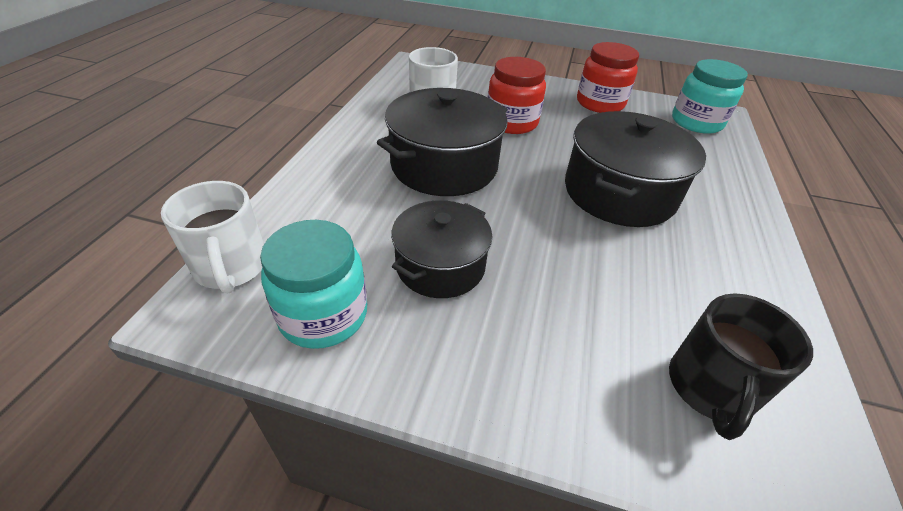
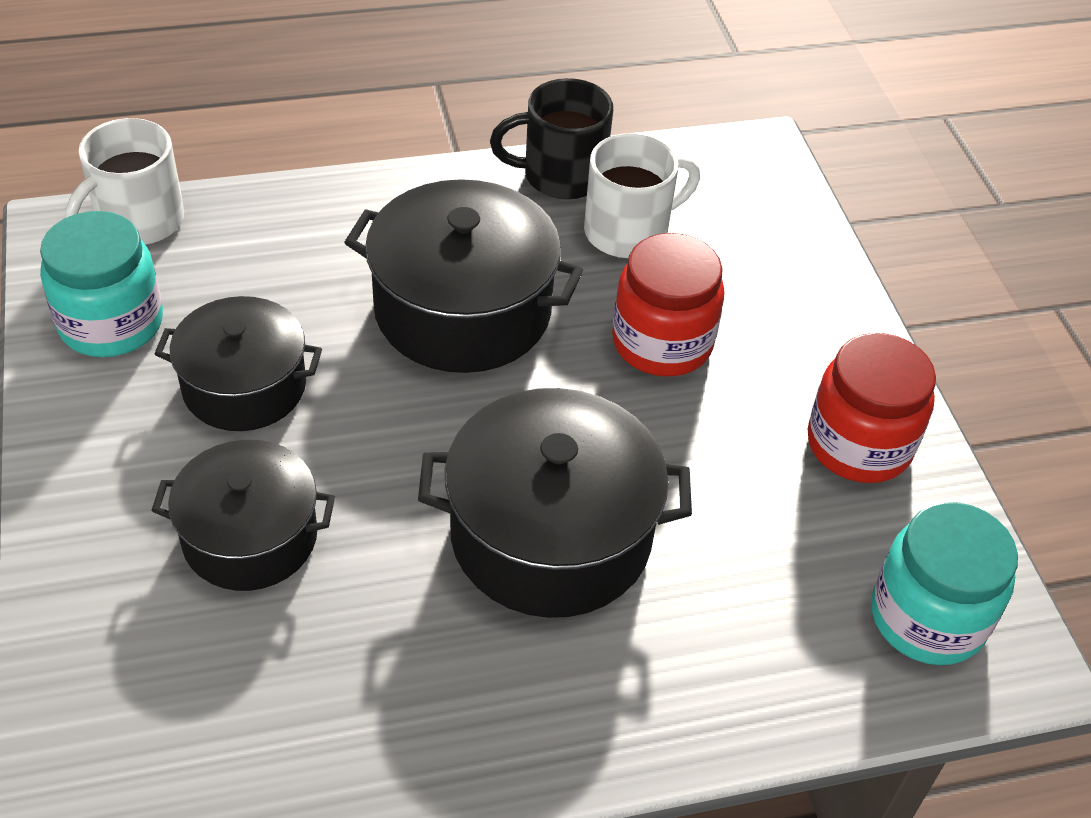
camera: 60 degrees right, 5 degrees up
black mug [669,293,813,440] -> black mug moved to [490,78,613,200]
none -> black pot [151,440,335,591]

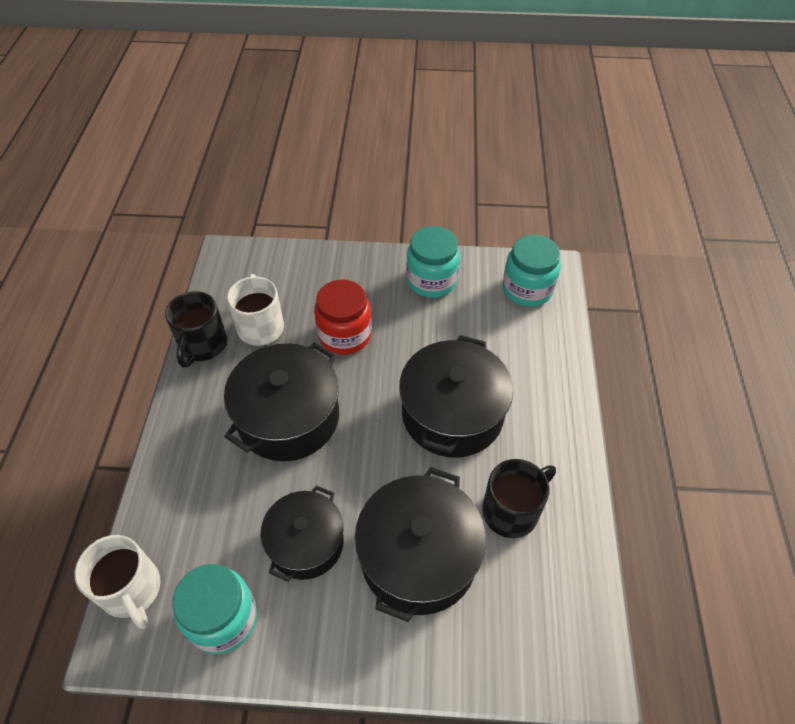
camera: 70 degrees left, 5 degrees up
black pot [151,440,335,591] -> black pot [355,467,486,622], size x1.53
red jar [808,333,936,483] -> turquoise jar [406,226,460,298]
none -> black mug [482,459,556,538]

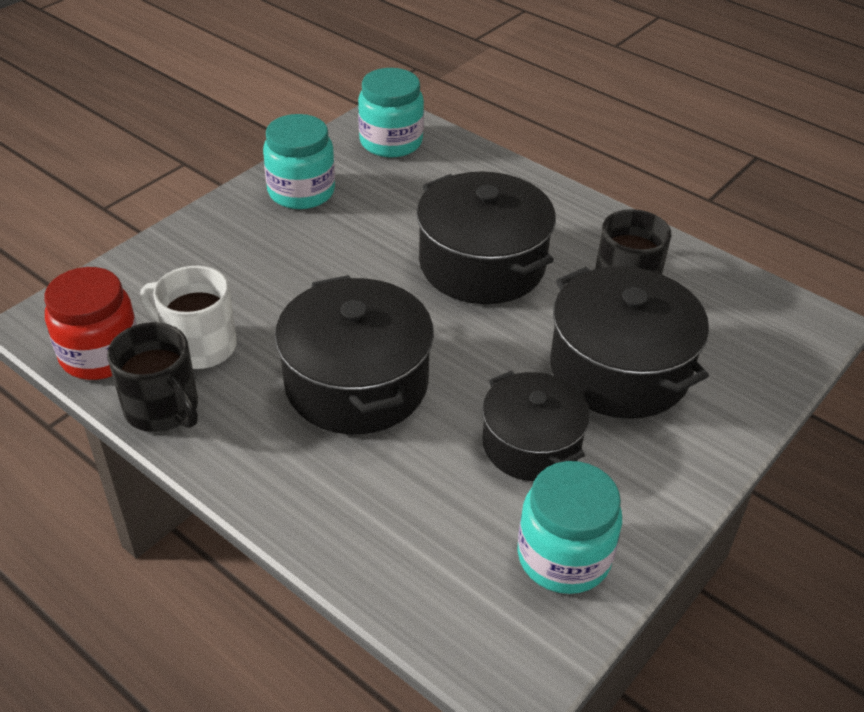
camera: 55 degrees left, 10 degrees down
white mug [75,535,161,629] -> none
red jar [314,280,372,354] -> red jar moved to [44,267,137,380]

